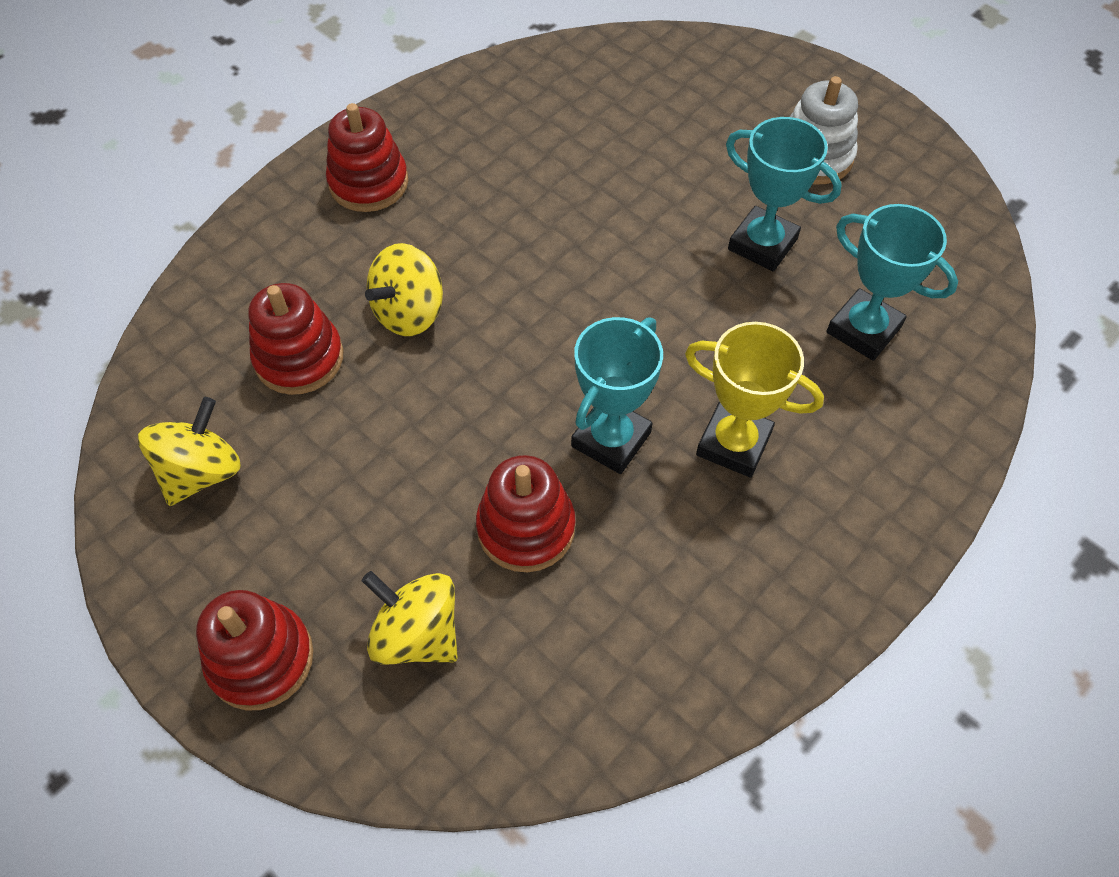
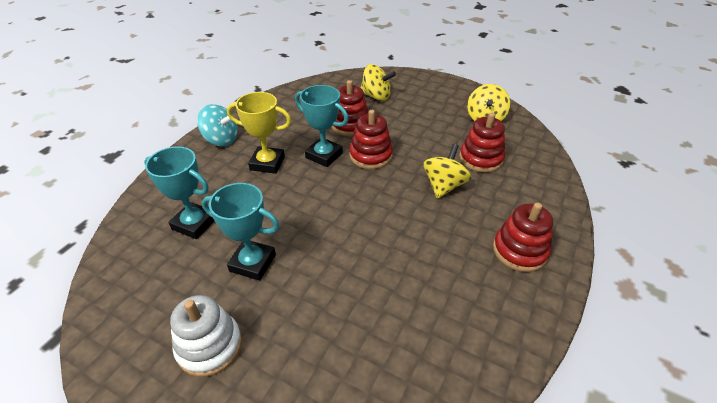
camera: 165 degrees right, 15 degrees down
red stacking toy [196,590,314,710] -> red stacking toy moved to [349,110,393,169]
turquoise trophy [571,317,663,474] -> turquoise trophy turned 75 degrees counterclockwise [295,85,349,167]
none -> turquoise spinning top [197,104,238,146]

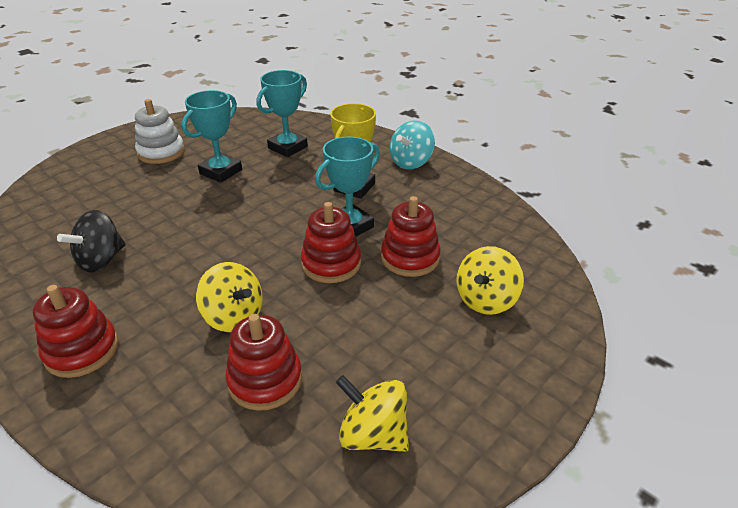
camera: 105 degrees right, 5 degrees down
none -> black spinning top [57,210,126,273]

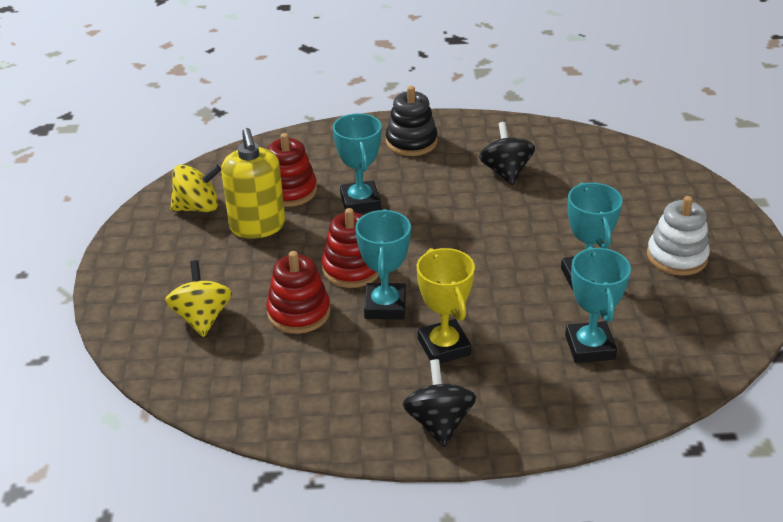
camera: 135 degrees right, 0 degrees up
red stacking toy [33,285,119,378] -> black stacking toy [386,86,437,156]
yellow spinning top [196,262,263,332] -> turquoise trophy [333,113,382,213]
turquoise spinning top [390,120,435,169] -> black spinning top [402,359,476,447]
none -> yellow soap dispenser [221,128,285,239]

